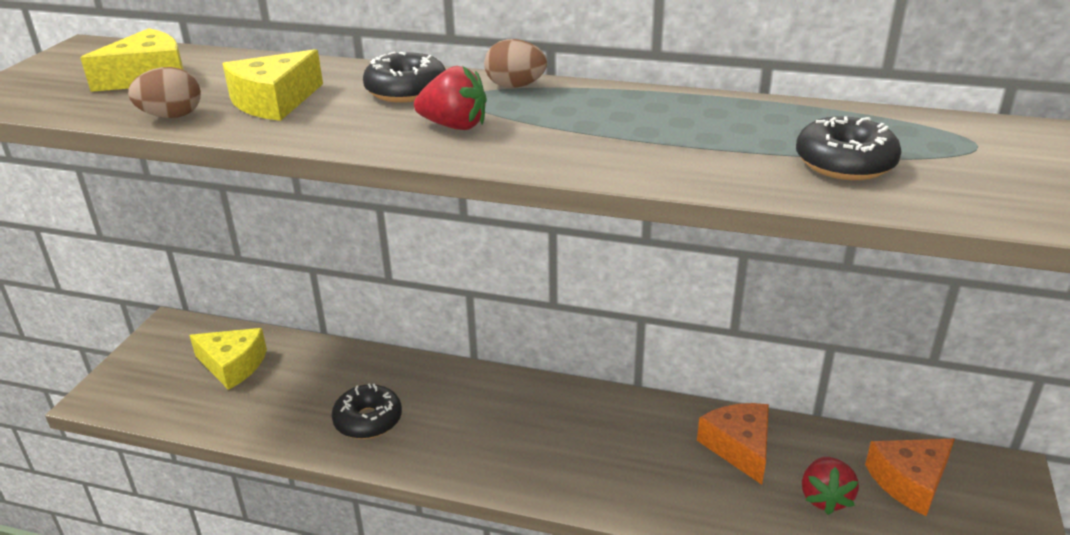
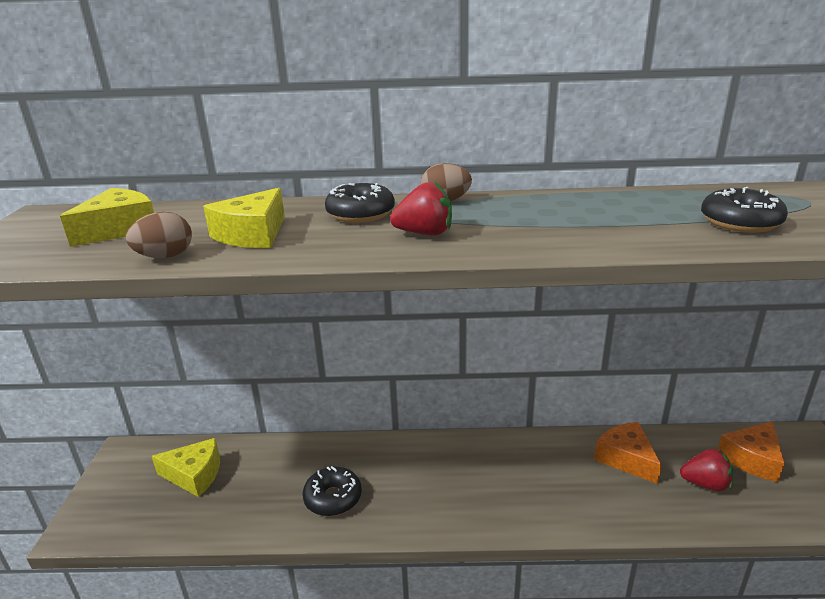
camera: 15 degrees left, 5 degrees down
red strawberry [802,457,859,515] -> red strawberry turned 75 degrees counterclockwise [680,449,733,491]

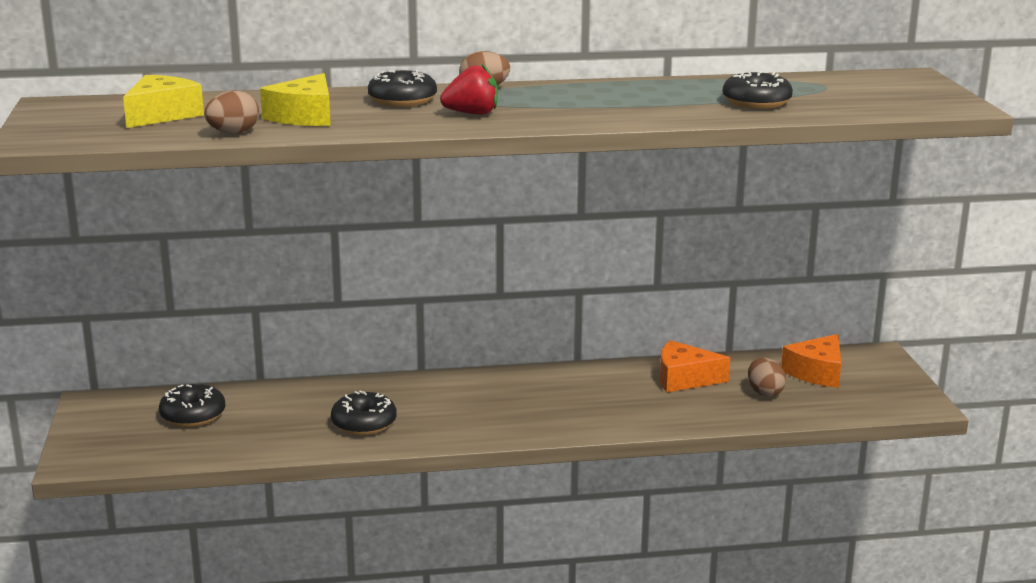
camera: 10 degrees left, 5 degrees down
yellow cheese [152,438,220,497] -> black donut [159,384,226,427]
orange cheese [594,422,662,484] -> orange cheese turned 45 degrees counterclockwise [660,340,730,392]
red strawberry [680,449,733,491] -> brown egg [748,357,786,397]

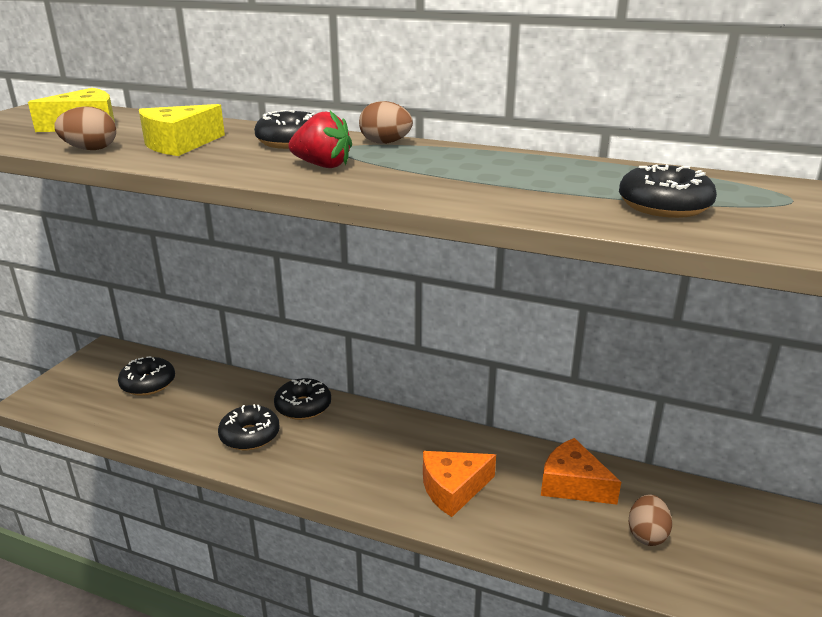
camera: 30 degrees right, 5 degrees up
orange cheese [781,334,841,388] -> orange cheese moved to [423,451,496,517]
none -> black donut [274,378,331,420]

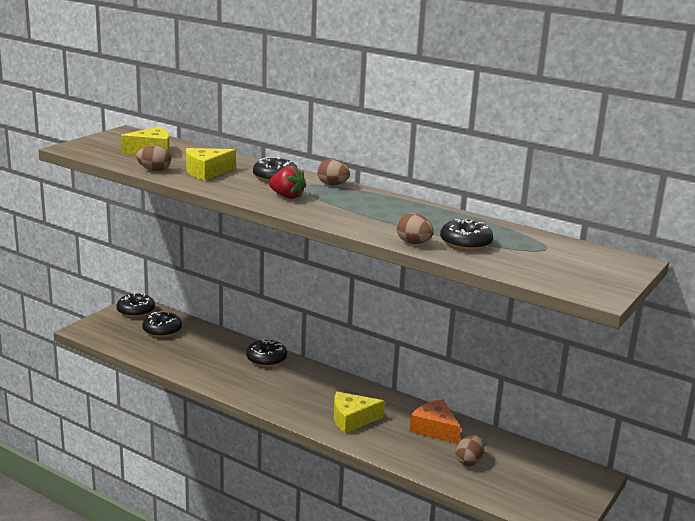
camera: 10 degrees right, 5 degrees down
black donut [218,404,280,450] -> black donut moved to [117,293,155,317]
orange cheese [423,451,496,517] -> yellow cheese [334,392,385,433]
none -> brown egg [396,213,434,244]

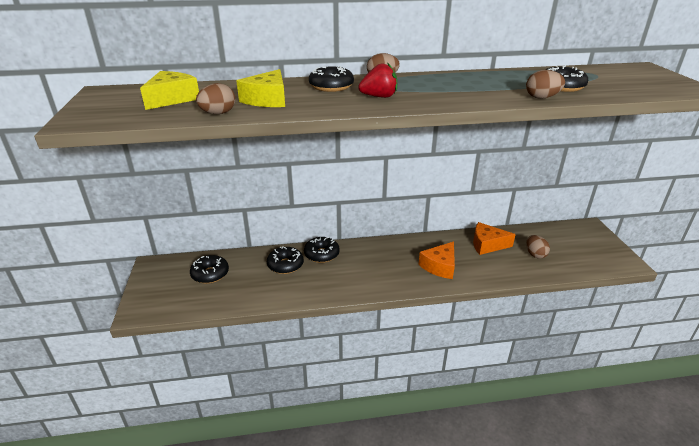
camera: 40 degrees left, 10 degrees up
black donut [117,293,155,317] -> black donut moved to [267,246,304,274]
yellow cheese [334,392,385,433] -> orange cheese [419,242,455,279]

